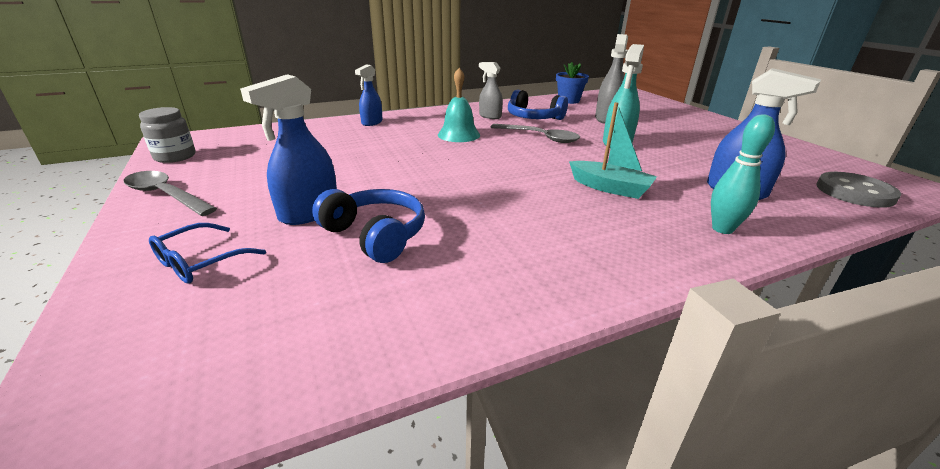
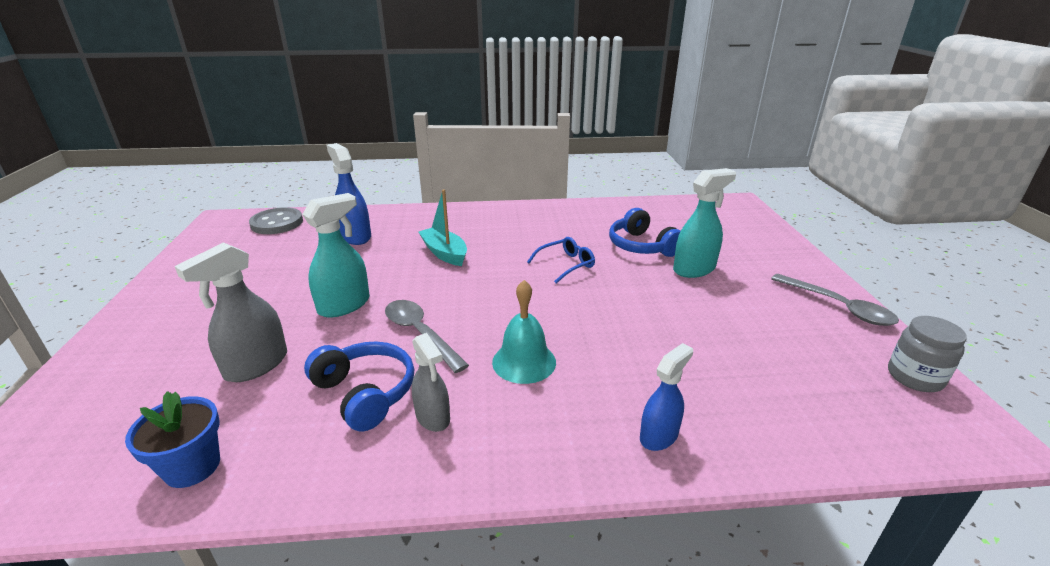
camera: 160 degrees left, 0 degrees up
blue glasses [149,223,266,284] -> blue glasses moved to [527,237,595,283]
blue spray bottle [240,74,337,225] -> turquoise spray bottle [673,168,736,278]
turquoise bowling pin [711,114,775,234] -> none

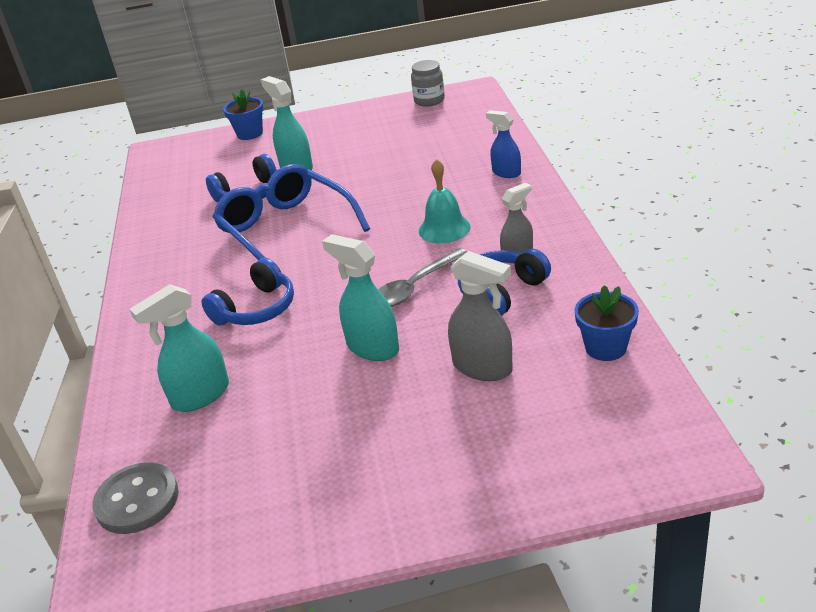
camera: 90 degrees left, 5 degrees up
blue spray bottle [327,143,371,245] -> turquoise spray bottle [129,284,229,412]
turquoise boat [419,189,467,266] -> blue headphones [202,258,294,326]
blue glasses [527,237,595,283] -> blue glasses [212,164,370,260], size x2.19
grey spoon [771,274,899,326] -> none
none -> blue flower pot [223,89,264,140]

